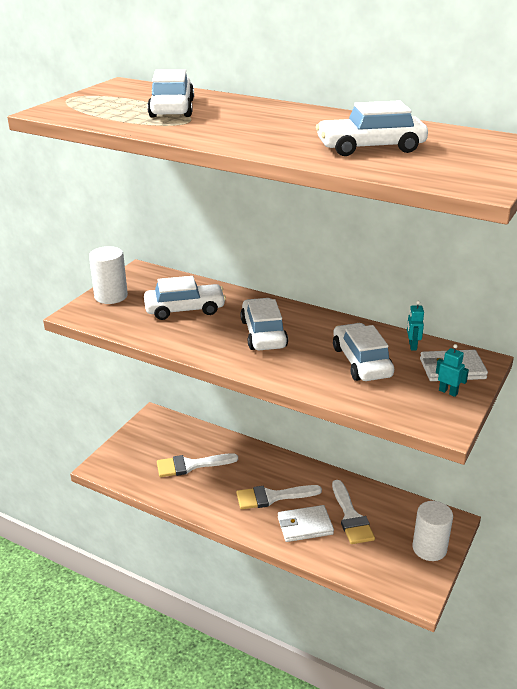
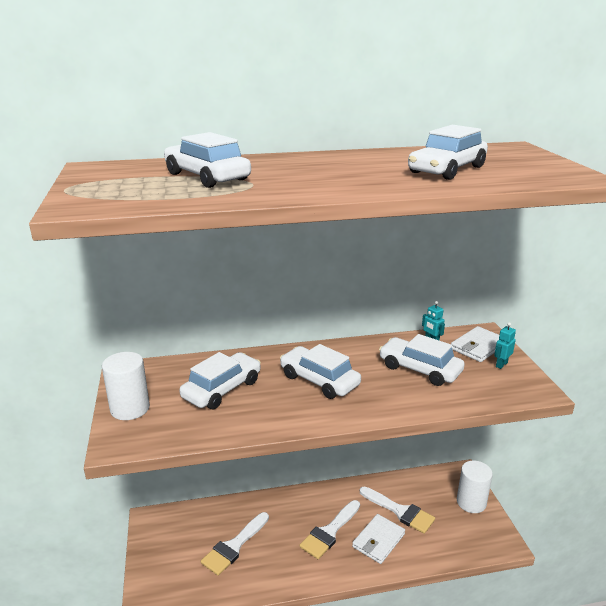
camera: 40 degrees left, 5 degrees down
turquoise robot [436,344,469,397] -> turquoise robot turned 45 degrees counterclockwise [494,322,516,369]

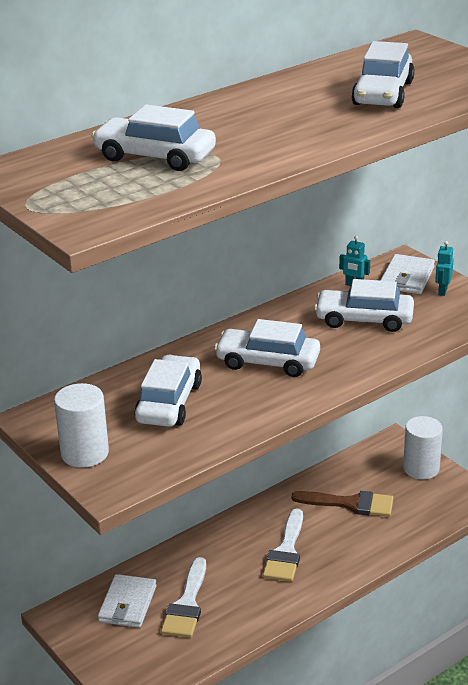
camera: 25 degrees left, 5 degrees up
white wallet [352,514,405,564] -> white wallet moved to [98,574,157,628]
white brush [360,486,435,534] -> brown brush [292,491,394,517]

